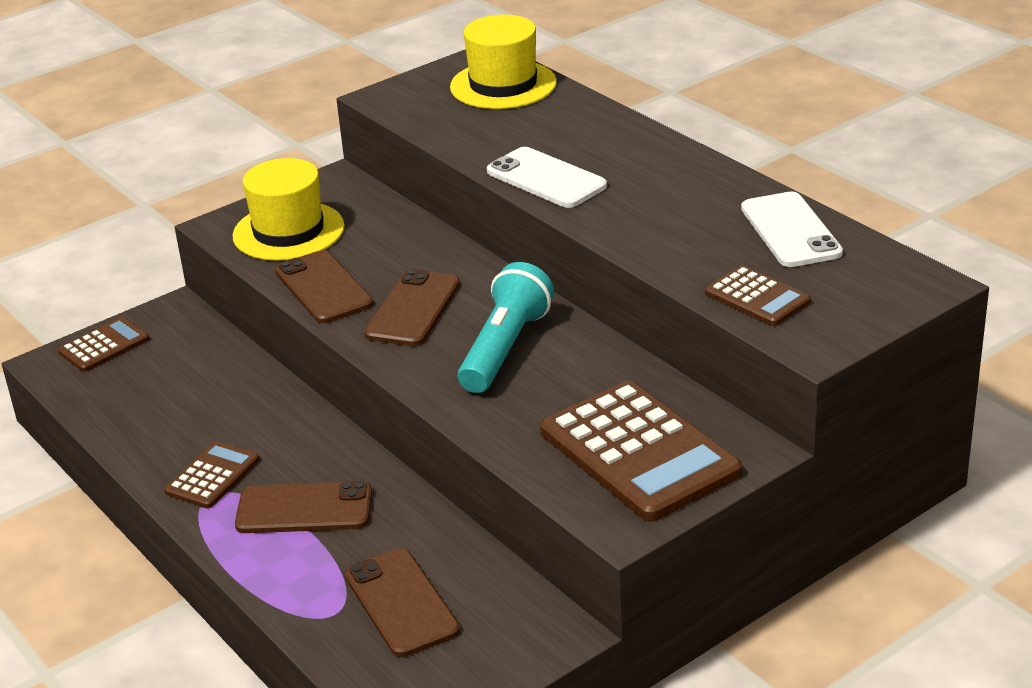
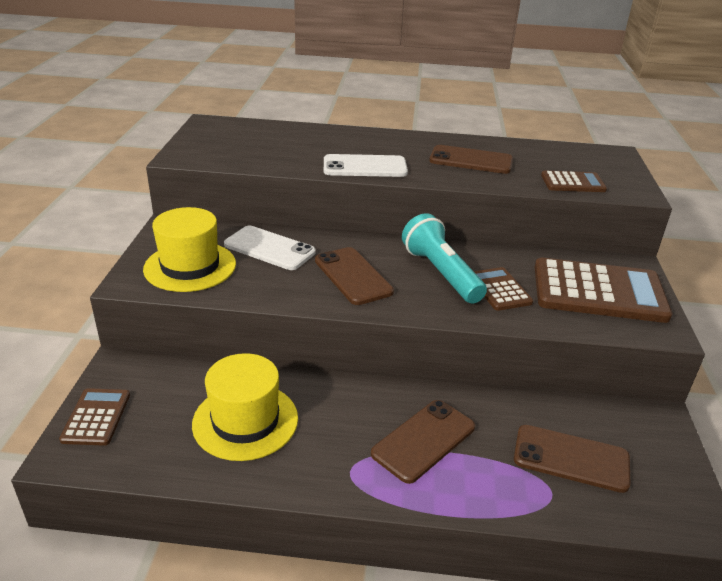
camera: 50 degrees left, 0 degrees up
brown calculator [164,441,260,508] -> brown calculator moved to [474,267,533,311]
brown phone [275,250,373,323] -> brown phone moved to [429,145,513,174]
yellow hat [450,15,557,109] -> yellow hat moved to [192,353,298,461]
white phone [741,192,843,267] -> white phone moved to [224,226,316,270]

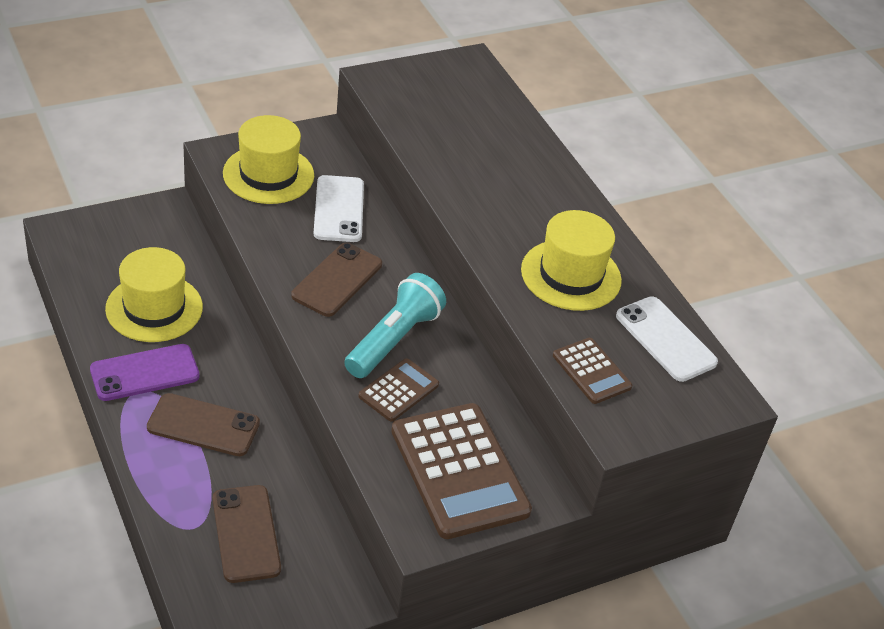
camera: 55 degrees right, 10 degrees up
brown calculator [59,388,130,446] -> none
white phone [324,154,408,177] -> white phone moved to [616,296,718,382]
brown phone [429,145,513,174] -> yellow hat [521,210,622,311]
none -> purple phone [90,344,199,401]

